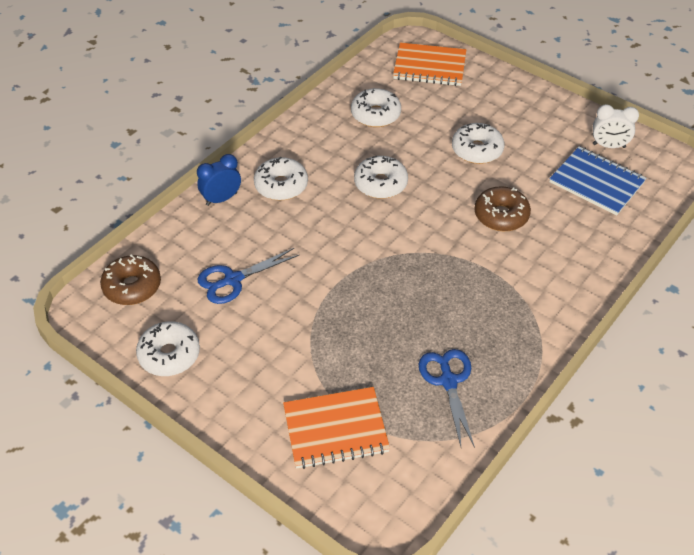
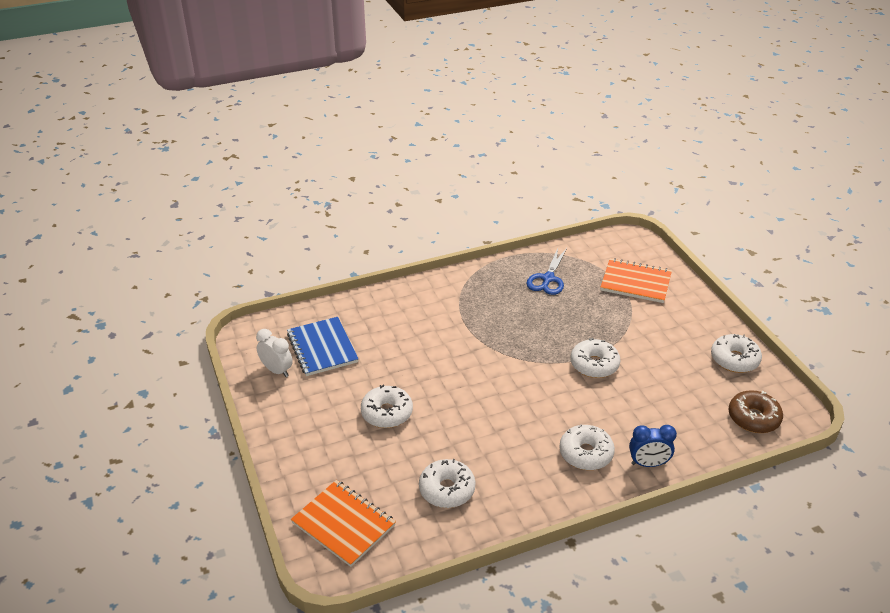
camera: 150 degrees left, 10 degrees down
blue scissors [198,248,299,304] -> none
white donut [354,156,408,199] -> white donut moved to [570,338,620,378]
brown donut [474,186,531,231] -> none

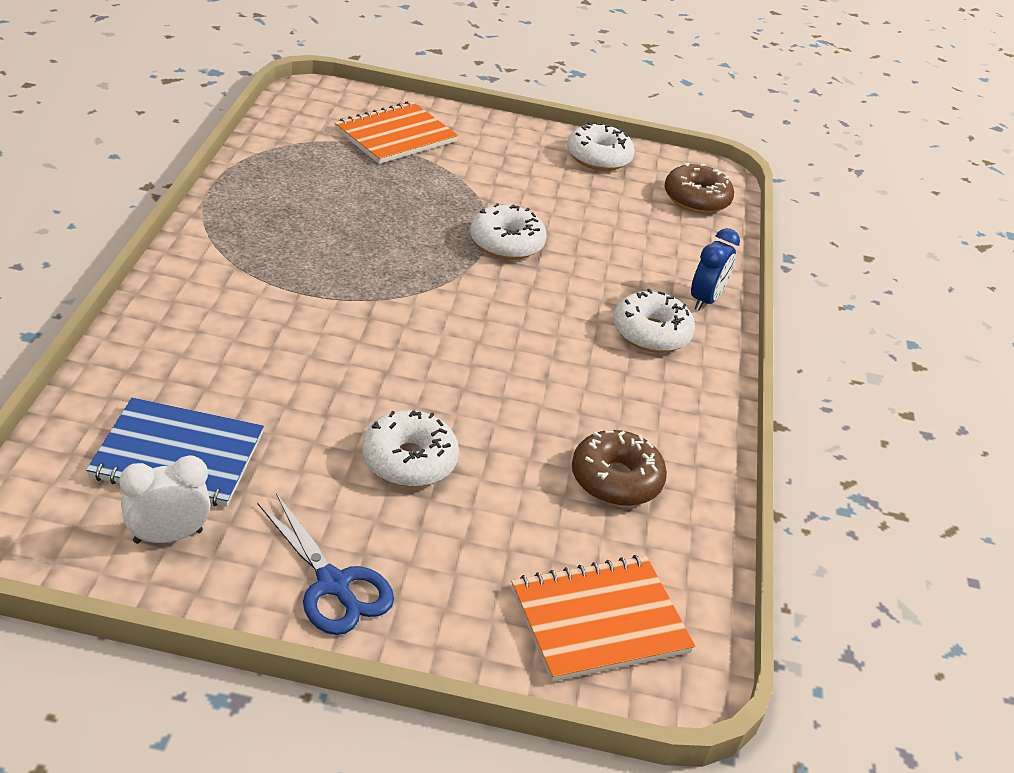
camera: 65 degrees left, 0 degrees up
white donut [419,459,476,508] -> brown donut [572,430,667,506]
blue scissors [527,248,567,295] -> blue scissors moved to [257,493,394,635]

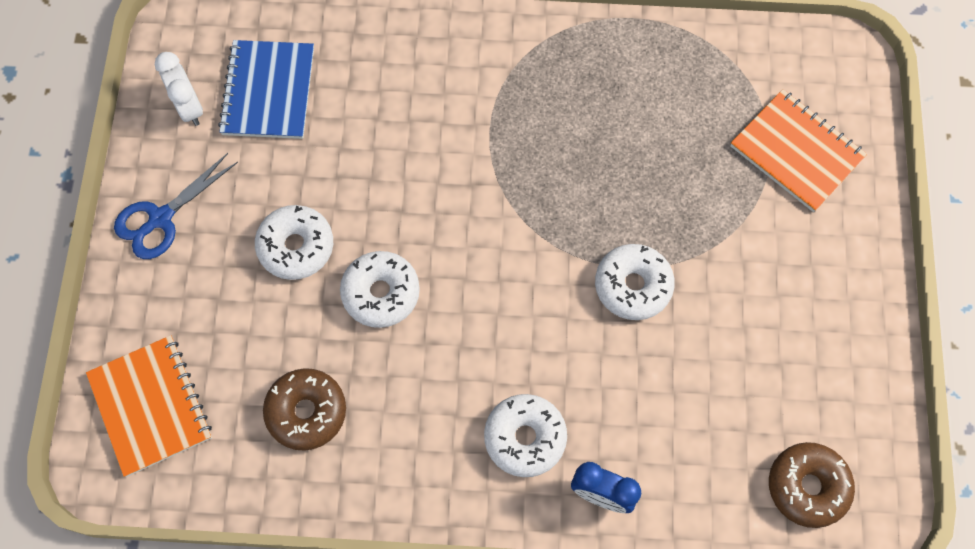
camera: 90 degrees right, 30 degrees up
white donut [567,122,635,171] -> white donut moved to [340,251,420,328]

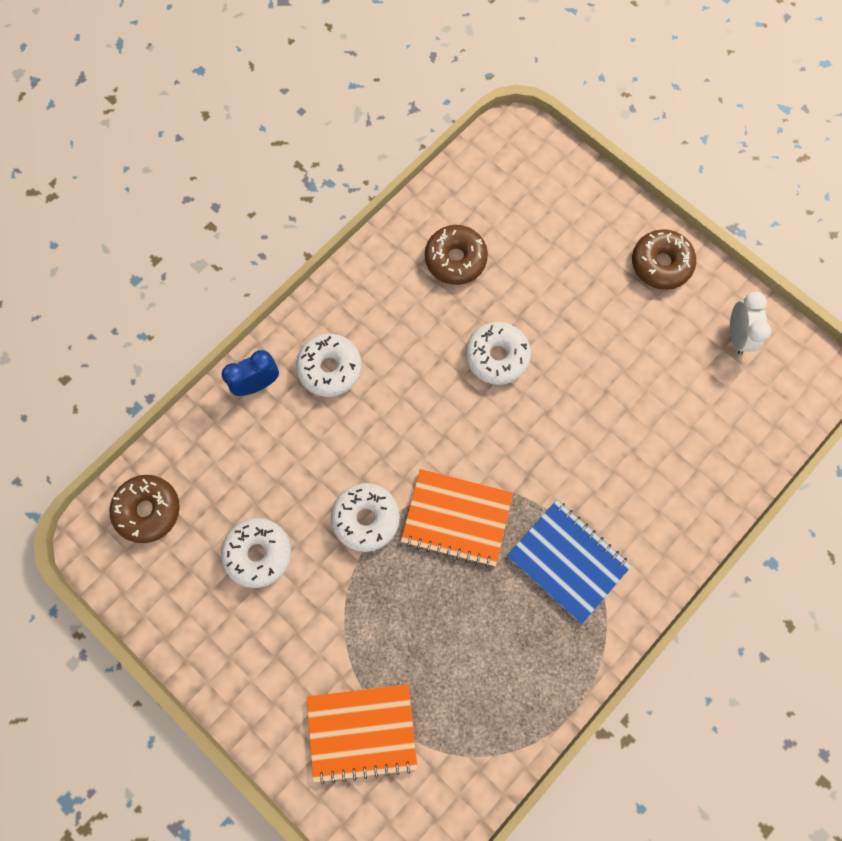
camera: 130 degrees right, 5 degrees up
orange notebook [86,335,212,477] -> orange notebook moved to [401,469,513,567]
blue scissors [114,153,238,259] -> brown donut [632,229,696,290]
white clock [155,52,203,126] -> white clock turned 105 degrees counterclockwise [730,292,771,355]
blue notebook [218,40,314,139] -> blue notebook moved to [507,500,631,624]
white donut [255,205,333,280] -> white donut moved to [221,518,291,588]

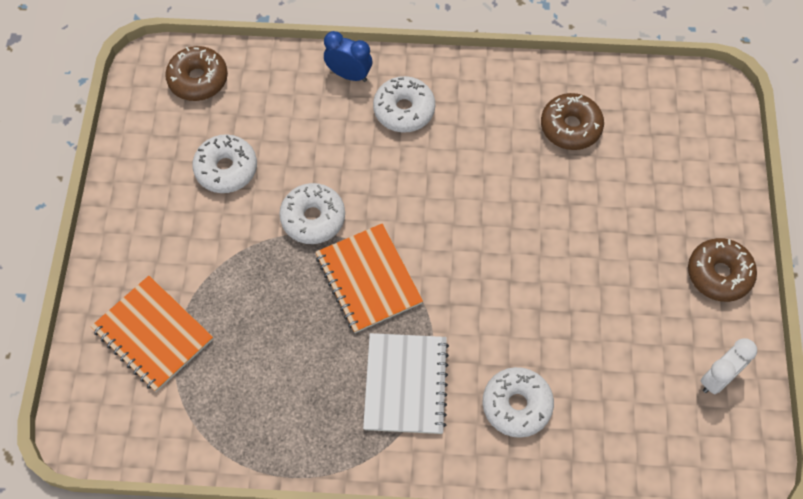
camera: 50 degrees right, 10 degrees down
white donut [466,322,531,385] -> white donut moved to [483,367,554,438]
blue notebook [507,500,631,624] -> white notebook [363,333,449,434]

